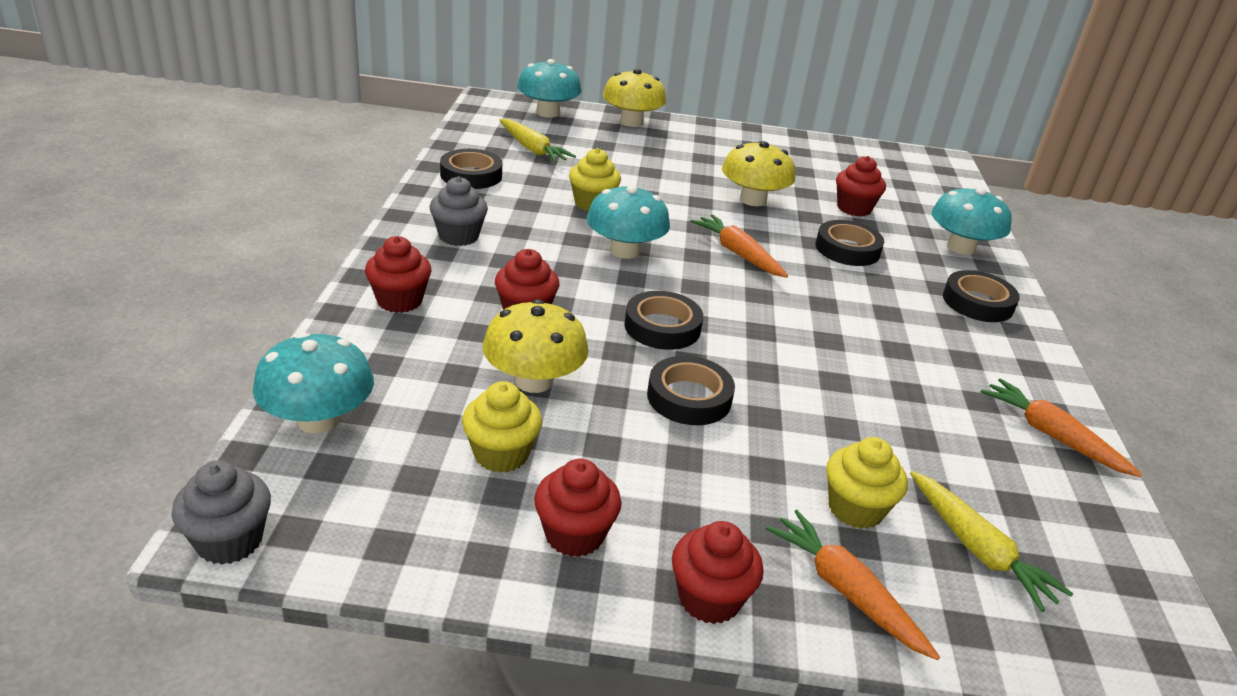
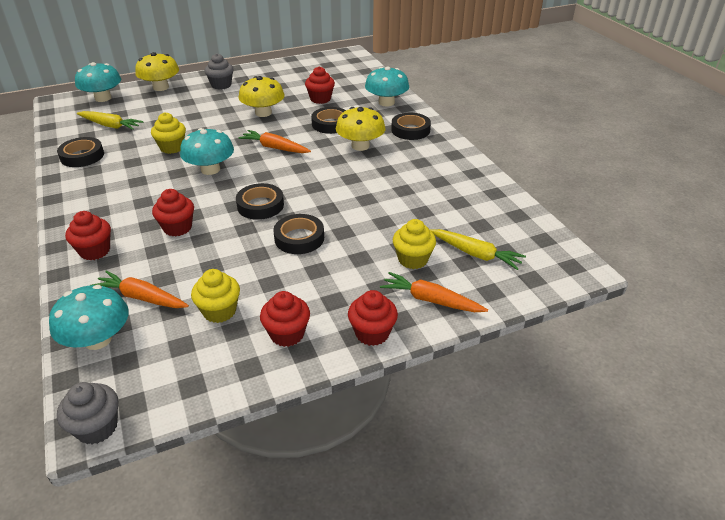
camera: 25 degrees left, 5 degrees up
grey cupcake [430,177,488,246] -> grey cupcake moved to [205,53,234,90]
yellow mushroom [483,299,589,393] -> yellow mushroom moved to [336,107,385,151]
orange carrot [981,378,1142,477] -> orange carrot moved to [92,270,189,308]

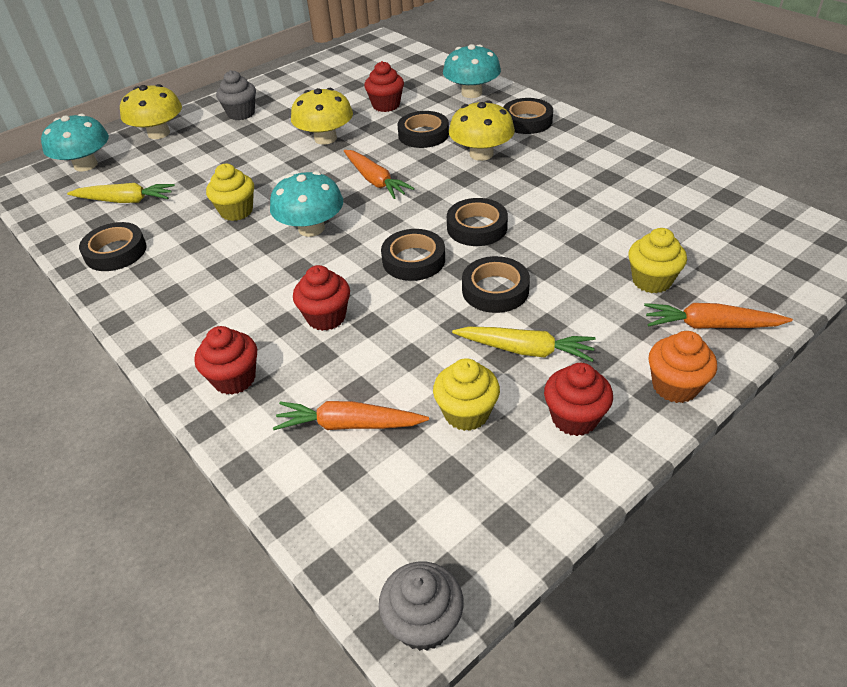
camera: 15 degrees left, 5 degrees up
turquoise mushroom [49,285,129,350] -> none
orange carrot [238,130,311,153] -> orange carrot turned 135 degrees counterclockwise [344,150,415,199]
red cupcake [348,290,398,346] -> orange cupcake [648,331,717,403]
yellow carrot [430,229,526,270] -> yellow carrot moved to [452,327,596,362]
none -> black tape [447,198,508,246]

